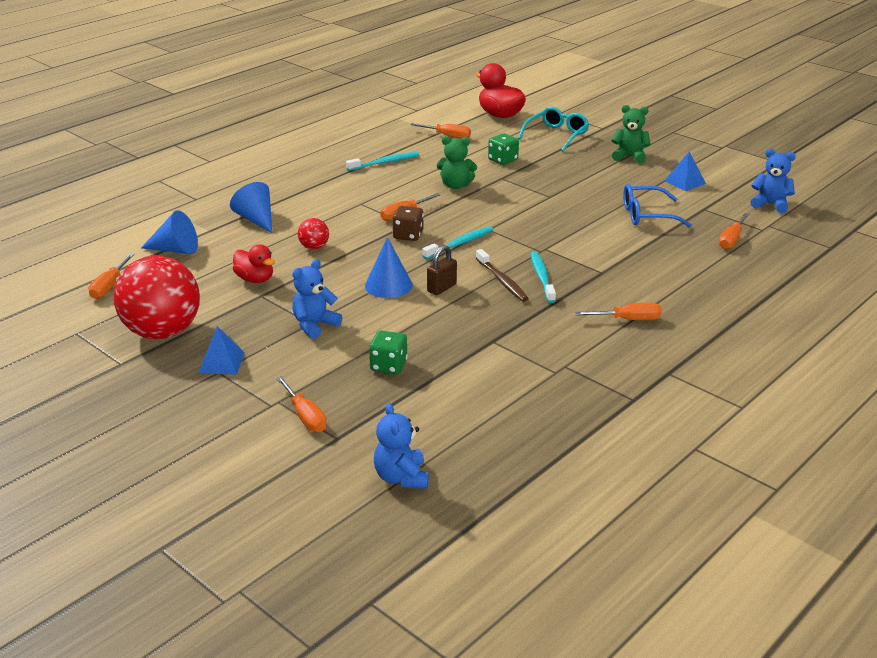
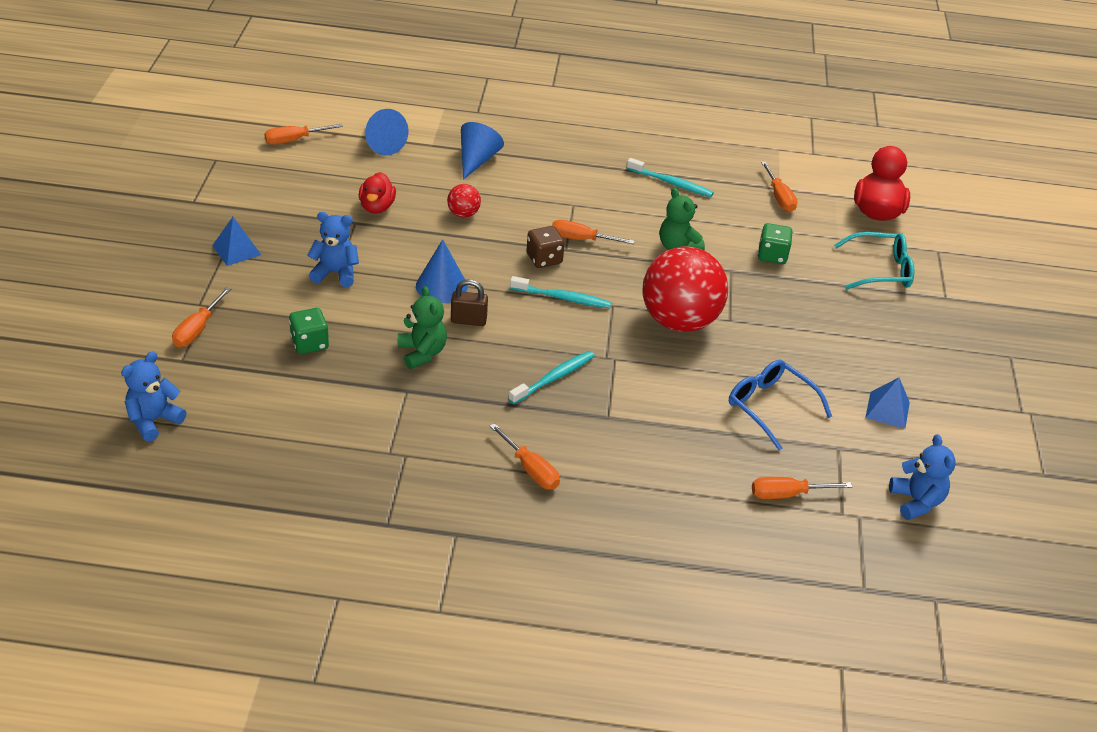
camera: 50 degrees right, 10 degrees up
red ball [114,255,200,339] -> red ball moved to [643,246,728,332]
brown toothbrush [476,249,529,302] -> none
green teddy bear [611,105,651,163] -> green teddy bear moved to [398,286,447,369]

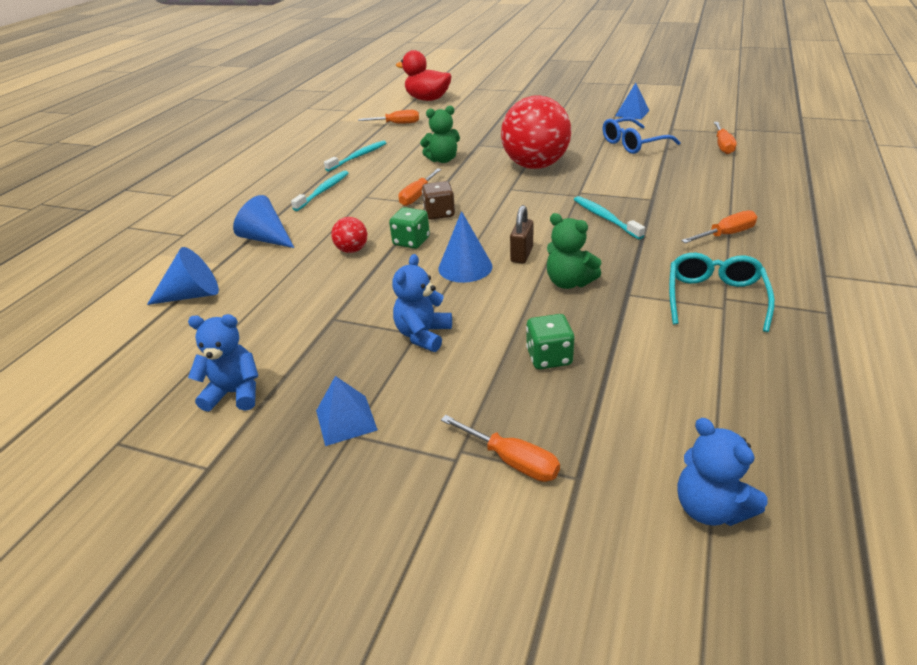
camera: 70 degrees left, 5 degrees down
orange screwdriver [264,124,343,145] -> none
red duck [359,172,396,214] -> none
green teddy bear [398,286,447,369] -> green teddy bear turned 135 degrees counterclockwise [547,213,601,289]
turquoise toothbrush [510,276,612,309] -> turquoise toothbrush moved to [291,170,348,211]
green dice [758,223,793,264] -> green dice moved to [389,207,430,249]
turquoise glasses [834,232,914,290] -> turquoise glasses moved to [669,253,775,332]
blue teddy bear [889,434,956,520] -> blue teddy bear moved to [188,314,258,412]

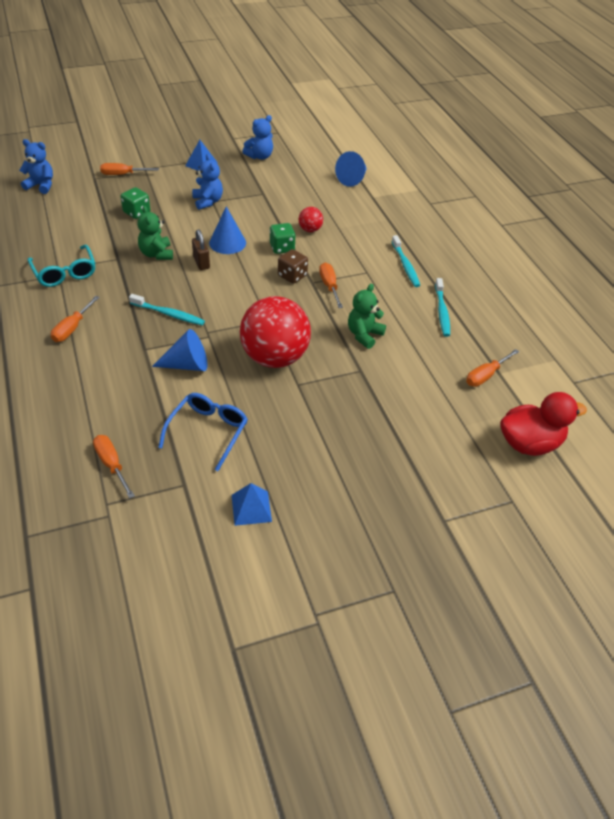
camera: 135 degrees right, 10 degrees up
blue cone [233,195,294,248] -> blue cone moved to [152,329,207,371]
green teddy bear [547,213,601,289] -> green teddy bear turned 105 degrees counterclockwise [138,206,173,260]

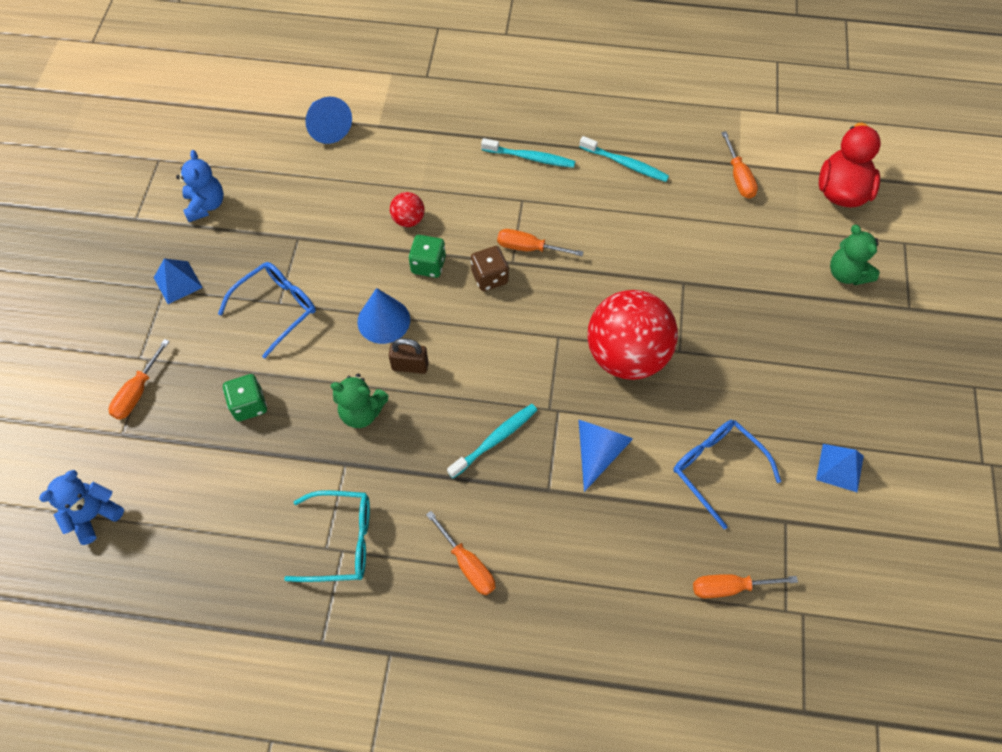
camera: 60 degrees left, 15 degrees up
blue teddy bear [192,154,223,210] -> blue glasses [218,262,316,358]
green teddy bear [348,284,386,349] -> green teddy bear moved to [830,225,880,285]

